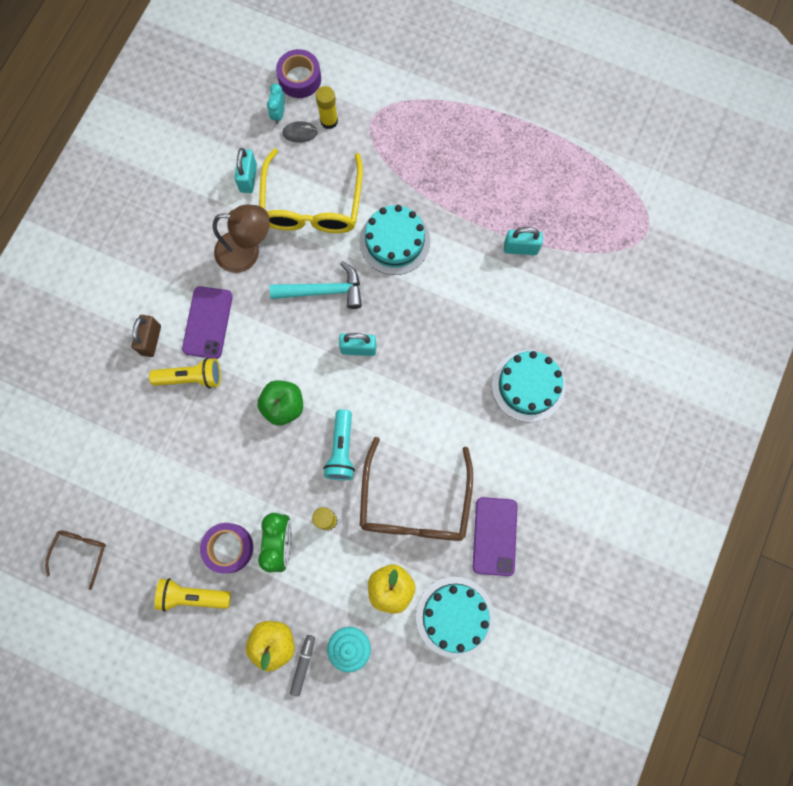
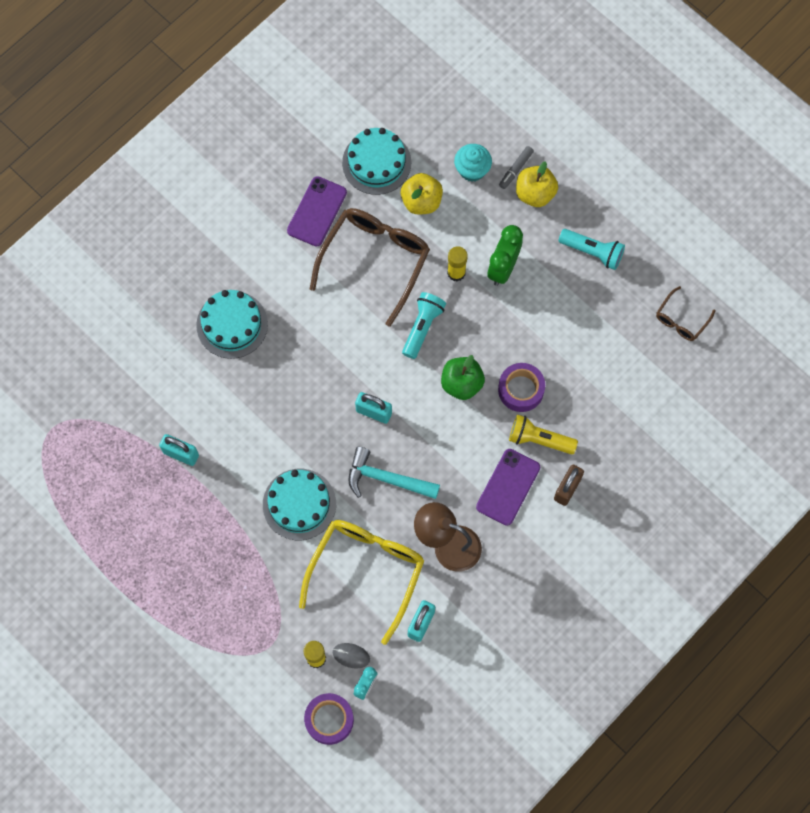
camera: 160 degrees left, 5 degrees down
yellow flashlight [154,578,231,612] -> turquoise flashlight [559,229,625,270]
purple tape [200,523,253,574] -> purple tape moved to [498,363,545,412]

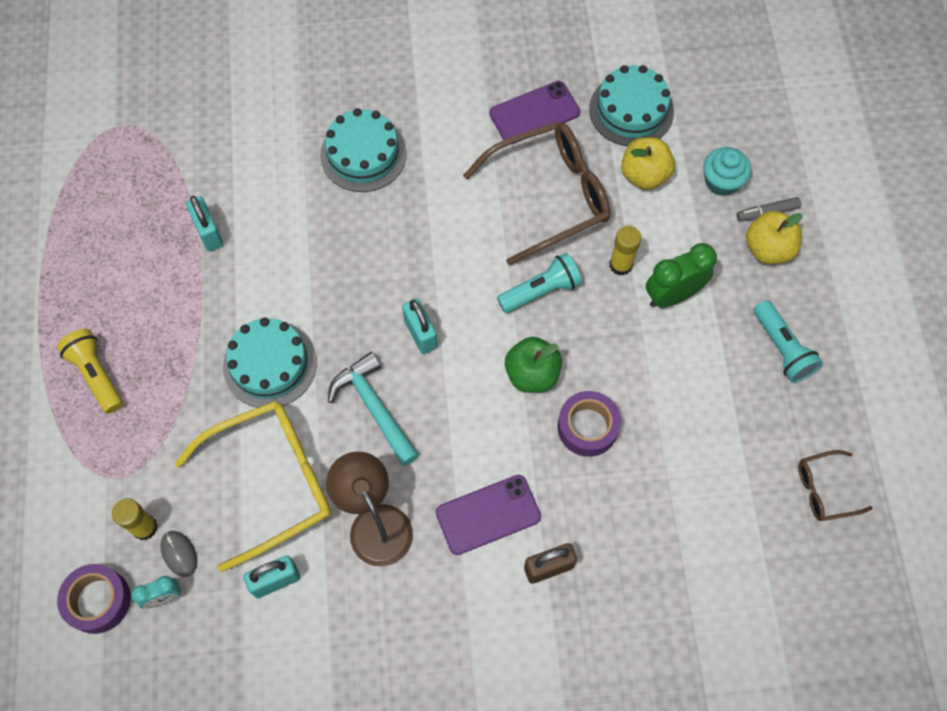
camera: 40 degrees right, 5 degrees down
yellow flashlight [509,415,578,455] -> yellow flashlight moved to [57,329,123,414]

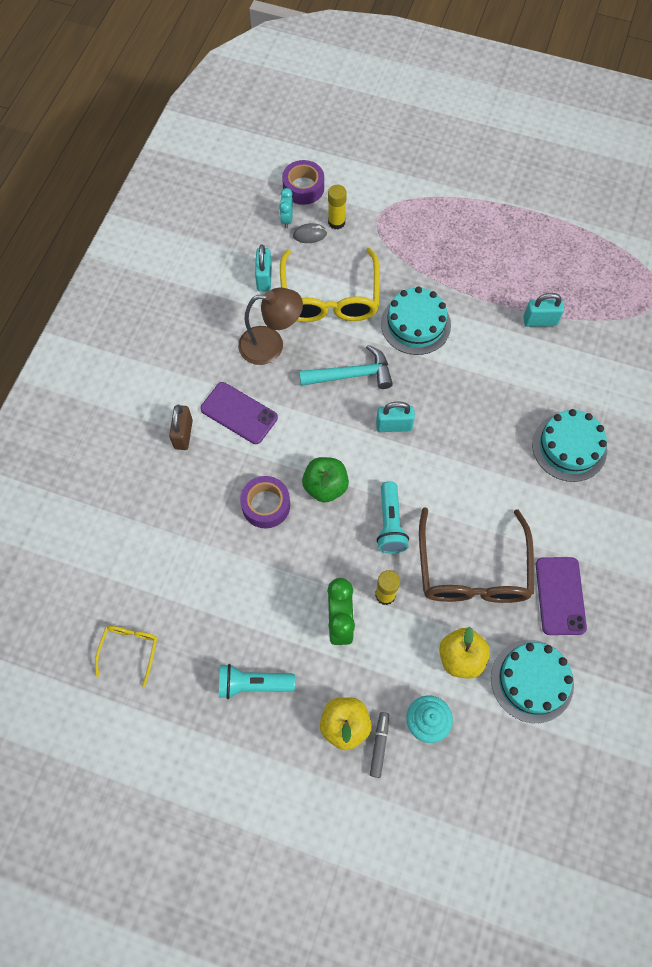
camera: 115 degrees right, 0 degrees up
yellow flashlight [57,329,123,414] -> none
purple phone [436,475,541,555] -> purple phone turned 60 degrees counterclockwise [200,382,278,444]
brown glasses [798,450,873,521] -> yellow glasses [95,626,157,687]

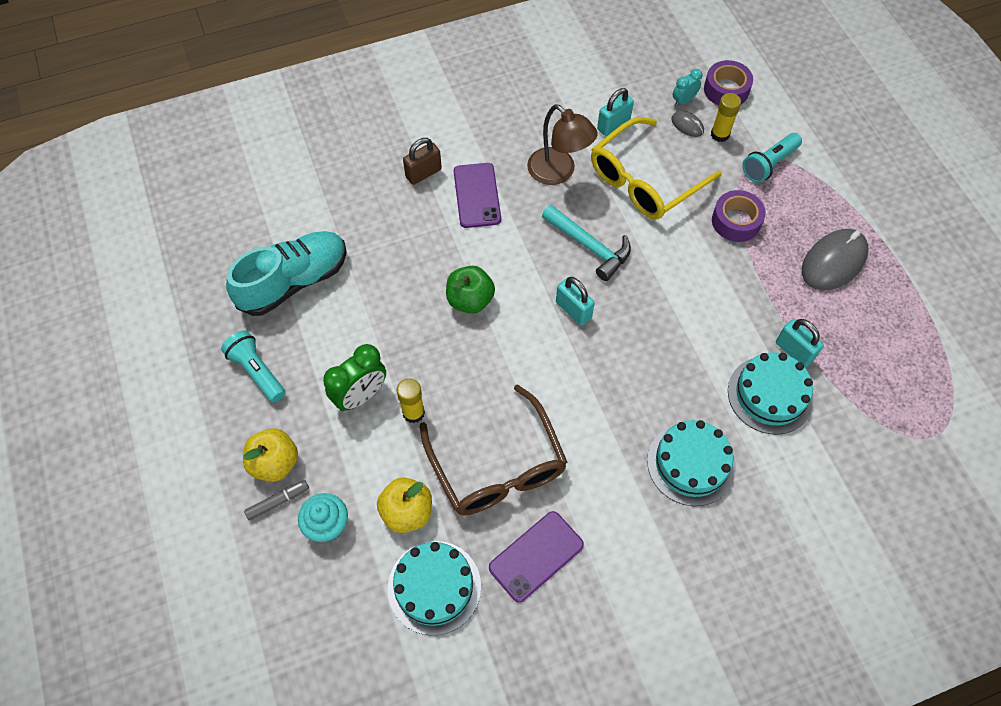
camera: 50 degrees right, 5 degrees down
yellow glasses [95,626,157,687] -> none
purple tape [240,476,290,528] -> purple tape moved to [712,190,766,242]
turquoise flashlight [377,481,409,553] -> turquoise flashlight moved to [742,133,802,183]
turquoise cake [381,287,451,355] -> turquoise cake moved to [728,352,814,435]
brown glasses [419,507,534,603] -> brown glasses turned 75 degrees counterclockwise [420,384,567,515]
none -> turquoise shoe [226,231,347,316]
none -> grey mouse [802,229,869,291]

